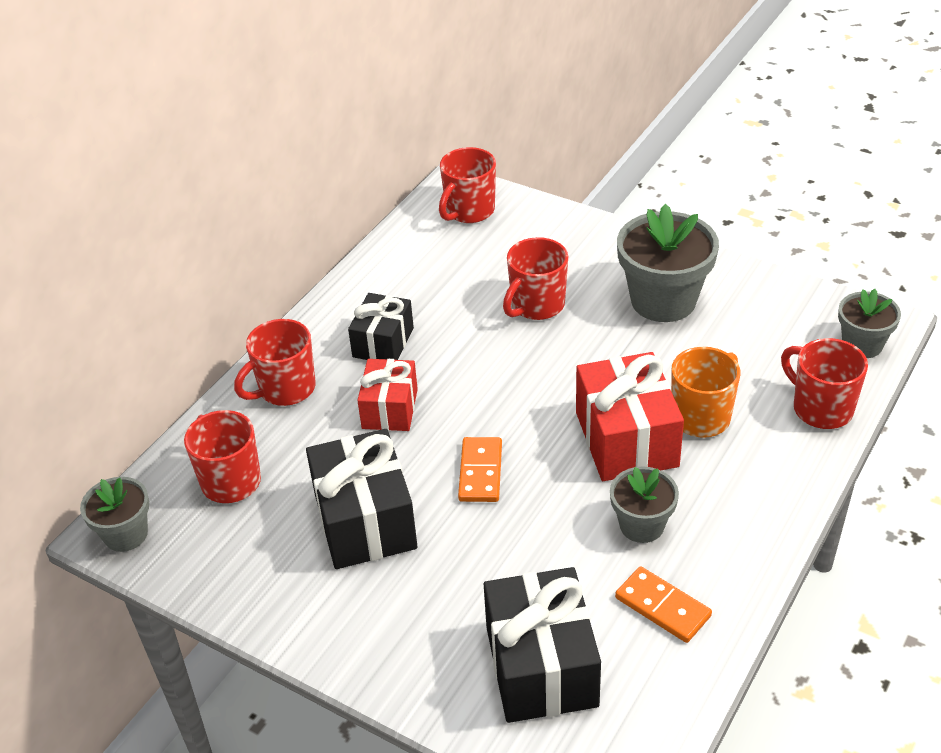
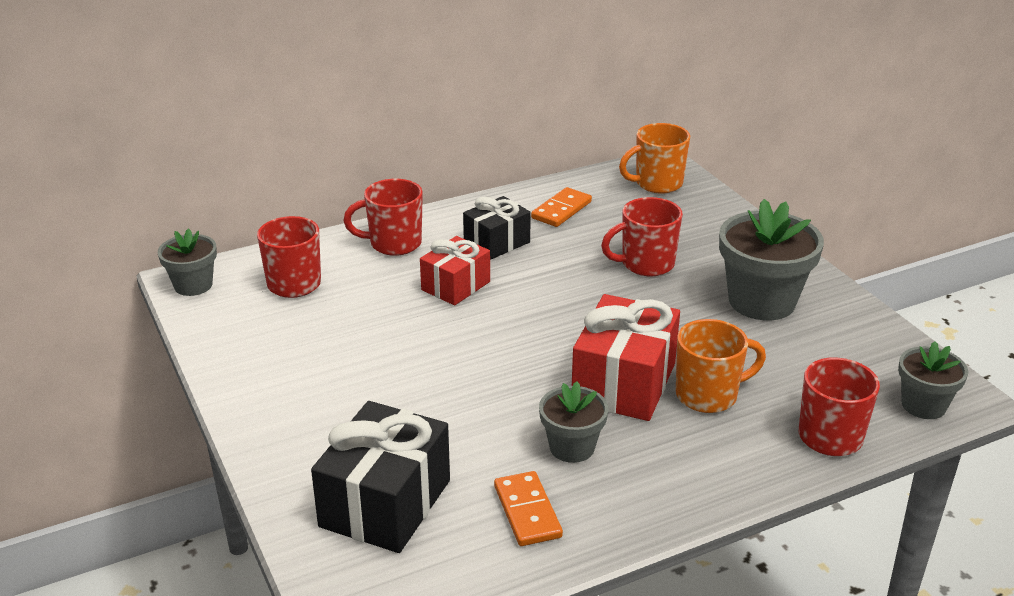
camera: 30 degrees right, 10 degrees down
black gift [306,429,418,569] -> none
red mug [439,147,496,223] -> orange mug [619,123,690,194]
orange domino [458,437,502,502] -> orange domino moved to [531,187,592,227]

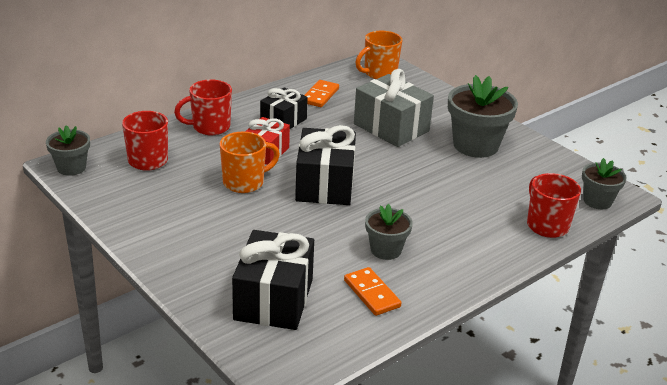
camera: 15 degrees left, 0 degrees up
red gift [572,294,680,421] -> none
red mug [601,197,683,276] -> grey gift [354,69,434,147]
orange mug [676,319,766,413] -> orange mug moved to [220,132,280,193]
none -> black gift [295,125,356,205]

